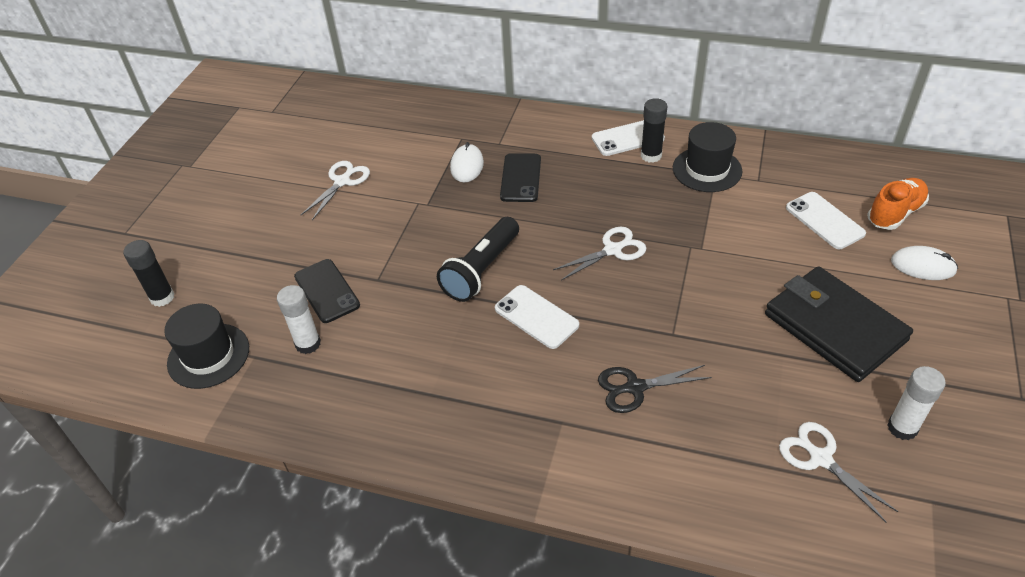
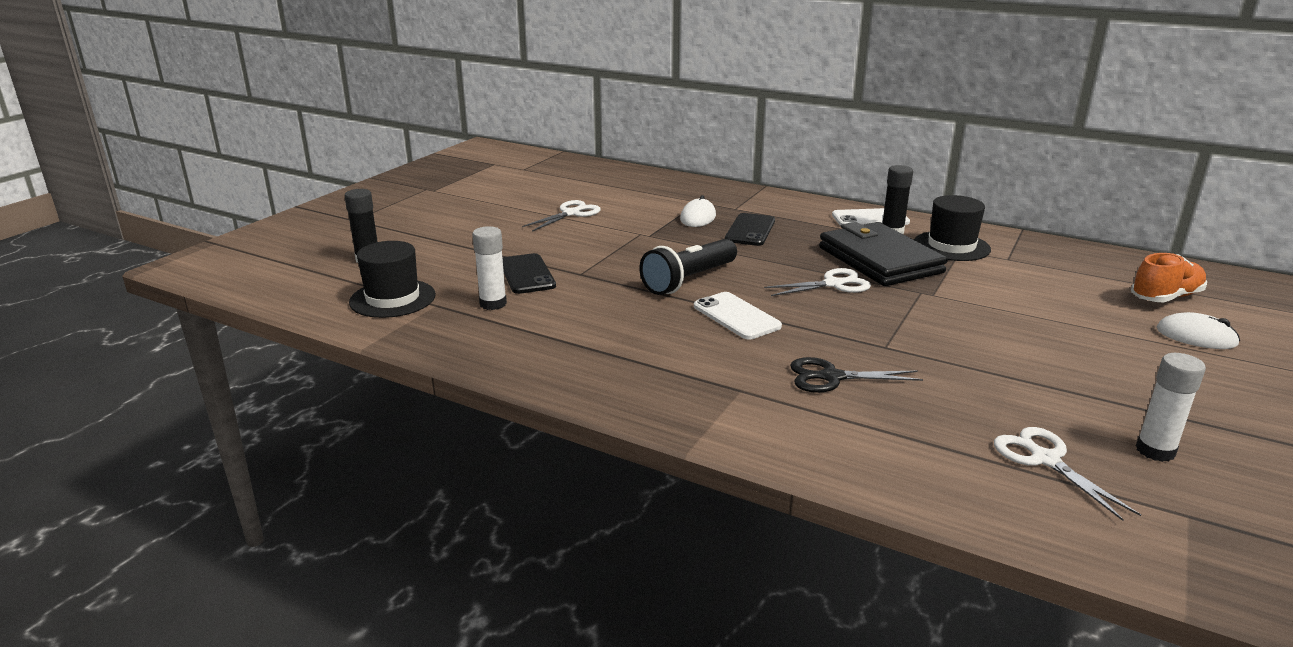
camera: 10 degrees right, 20 degrees down
black wallet [765,266,913,382] -> black wallet moved to [819,222,948,286]
white phone [786,192,866,249] -> none

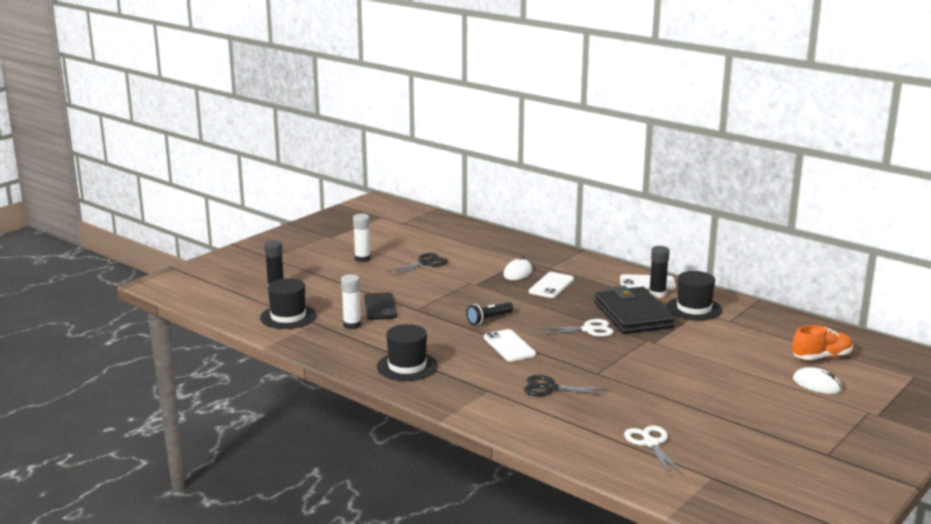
camera: 10 degrees right, 5 degrees down
white scissors [522,200,601,232] -> black scissors [387,253,448,276]
black flashlight [639,239,737,295] -> black flashlight [466,302,513,325], size x0.62
black phone [725,213,775,246] -> white phone [529,272,574,298]
white glue stick [1136,353,1206,462] -> white glue stick moved to [353,214,371,262]
none -> black hat [377,324,438,381]

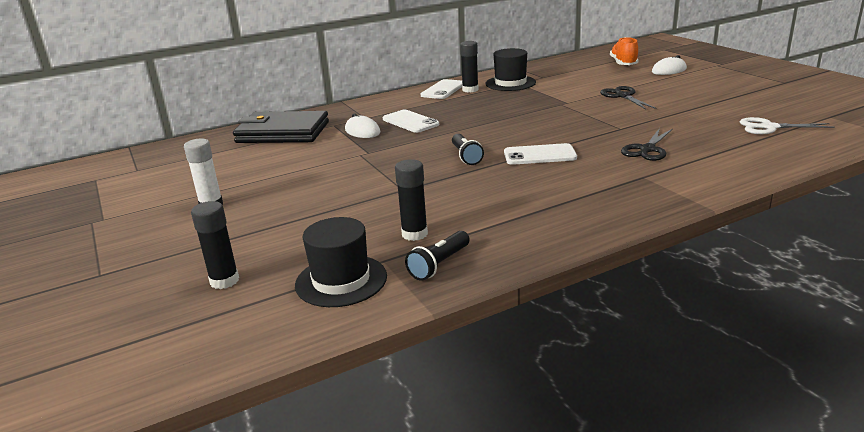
camera: 65 degrees left, 5 degrees up
white glue stick [341,274,361,329] -> black glue stick [395,159,428,241]
black phone [364,292,397,320] -> none
black hat [377,324,438,381] -> none
black scissors [387,253,448,276] -> black scissors moved to [600,86,656,109]
white scissors [538,319,614,337] -> none
black wallet [594,285,675,334] -> black wallet moved to [233,111,329,143]
none -> black flashlight [405,231,470,281]

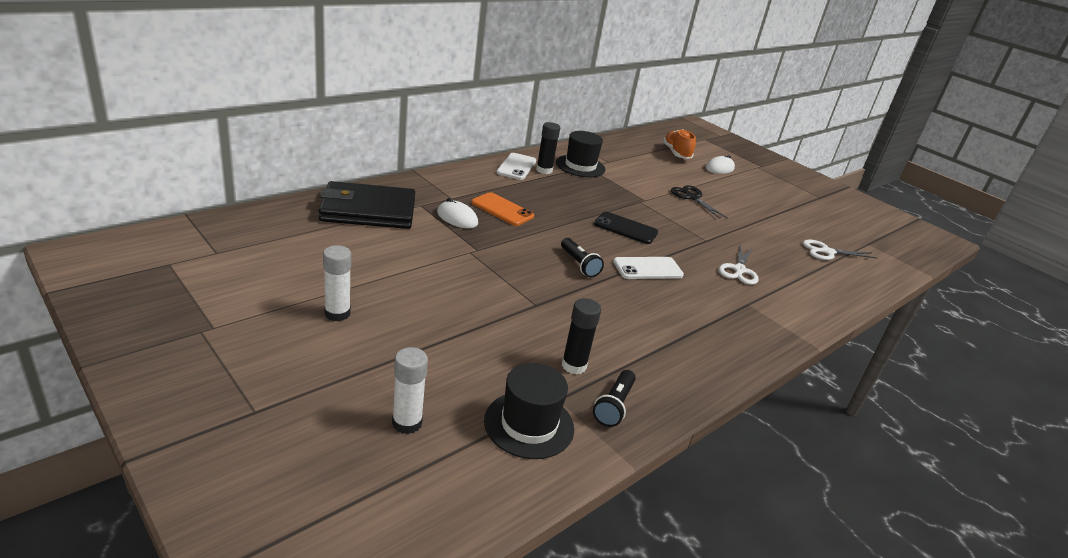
camera: 20 degrees left, 5 degrees up
black glue stick [191,201,239,289] -> white glue stick [392,347,428,434]
white phone [383,110,439,133] -> orange phone [471,192,534,226]
black scissors [621,128,673,161] -> white scissors [719,244,759,285]
none -> black phone [594,212,658,244]

